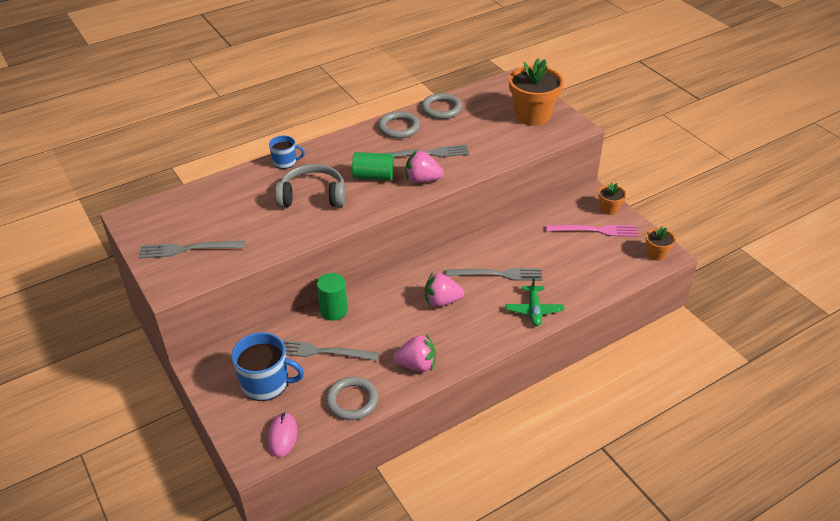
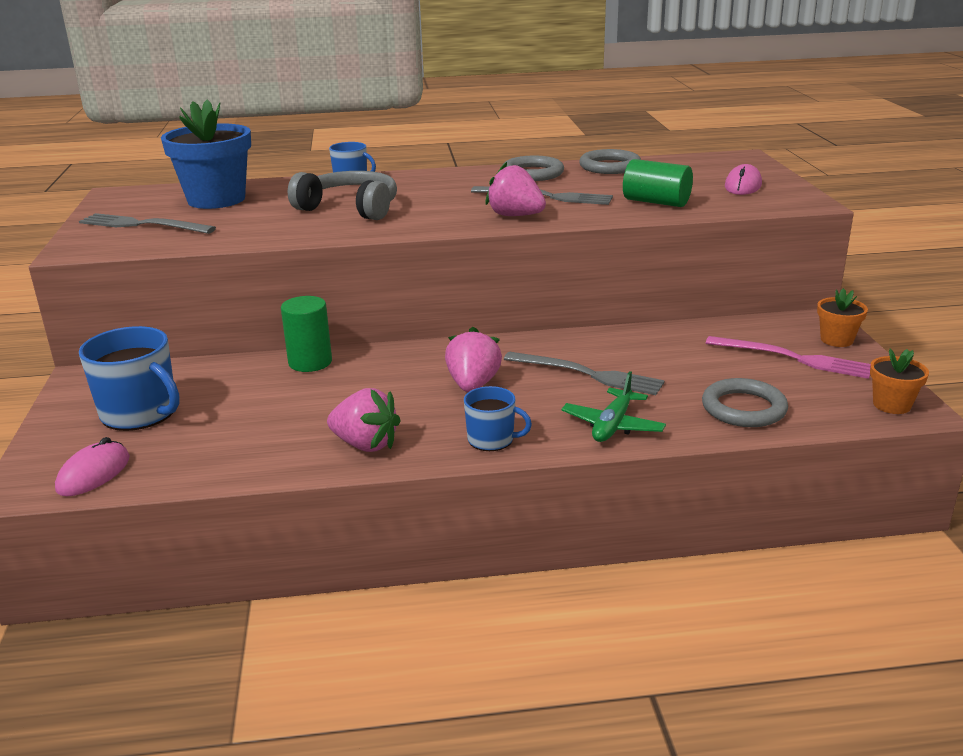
camera: 25 degrees right, 15 degrees down
grey fork [282,340,379,361] -> none
grey ring [326,376,378,420] -> grey ring moved to [702,378,788,427]
green cylinder [352,152,394,180] -> green cylinder moved to [623,159,693,207]
pink strawberry [425,272,464,307] -> pink strawberry turned 75 degrees clockwise [445,327,502,392]
orange flower pot [509,58,564,126] -> pink mouse [725,164,762,195]
none -> blue flower pot [161,100,251,209]
none -> blue mug [464,386,532,451]

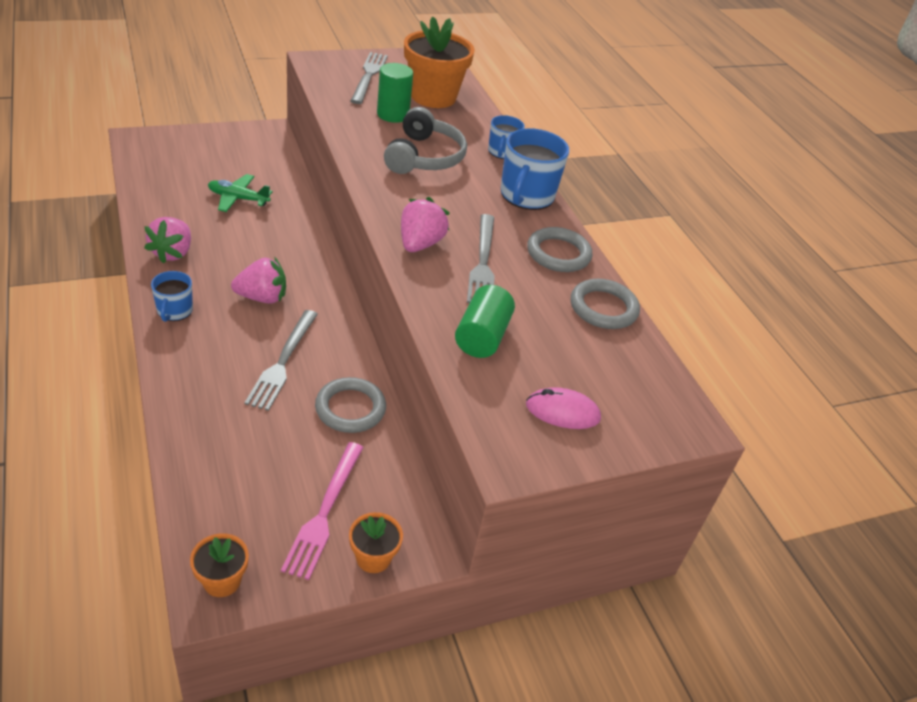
camera: 70 degrees right, 15 degrees up
pink mouse [55,437,130,496] -> none
blue mug [79,326,180,431] -> blue mug moved to [501,128,569,210]
blue flower pot [161,100,251,209] -> orange flower pot [404,16,475,108]
green cylinder [281,296,332,372] -> green cylinder moved to [377,63,413,123]
green plane [561,371,666,442] -> green plane moved to [208,174,273,212]
grey ring [702,378,788,427] -> grey ring moved to [315,377,386,433]

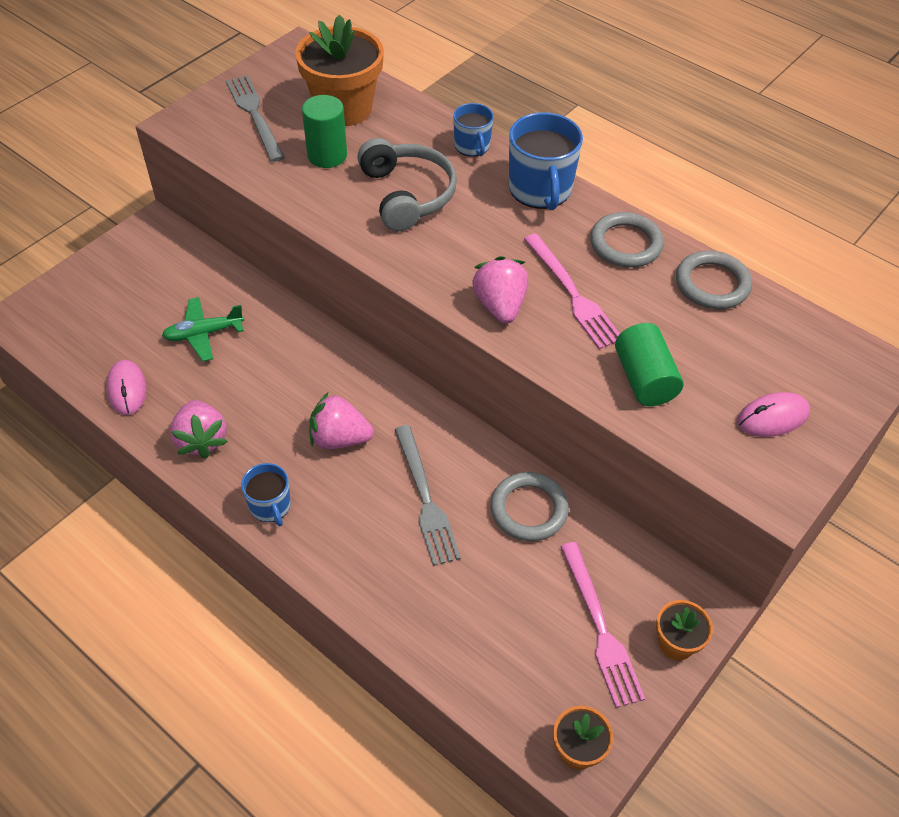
camera: 25 degrees left, 10 degrees up
pink strawberry [231,258,286,304] -> pink strawberry turned 135 degrees counterclockwise [309,393,374,449]
grey fork [467,214,495,303] -> pink fork [524,233,620,349]
none -> pink mouse [107,360,147,415]

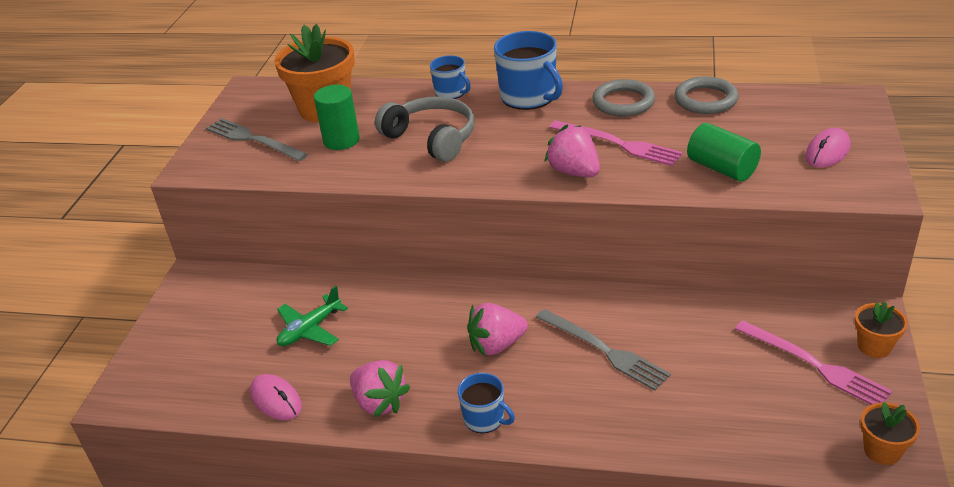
camera: 25 degrees left, 15 degrees down
grey ring [491,472,569,541] -> none

